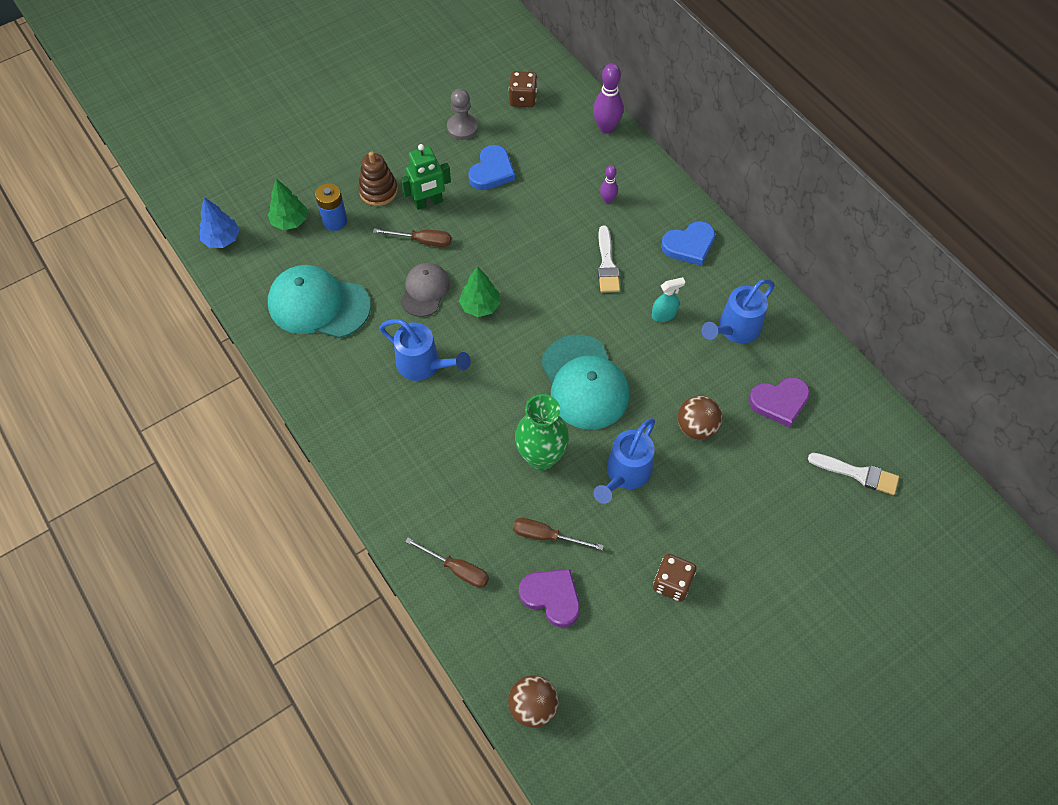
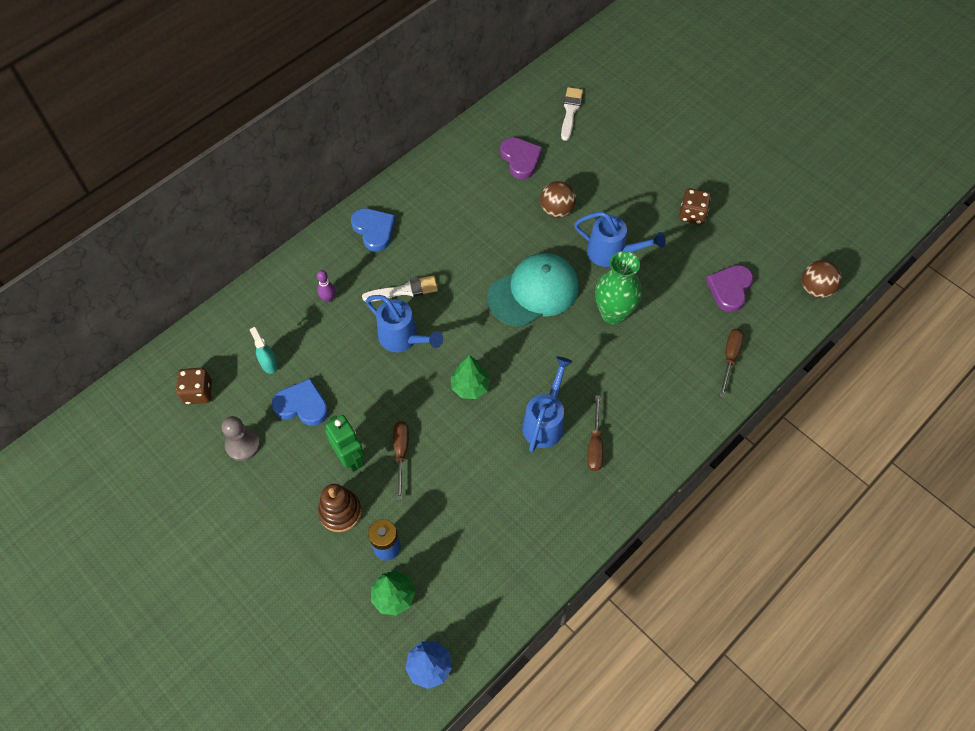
camera: 100 degrees left, 0 degrees up
turquoise cap [268,265,371,338] -> none
grey cap [401,263,450,317] -> none
brown screwdriver [513,518,604,550] -> brown screwdriver moved to [587,395,603,471]
purple bowling pin [593,63,623,134] -> none
turquoise spray bottle [652,277,685,322] -> turquoise spray bottle moved to [249,327,278,374]
blue watering can [701,279,775,343] -> blue watering can moved to [365,295,443,352]

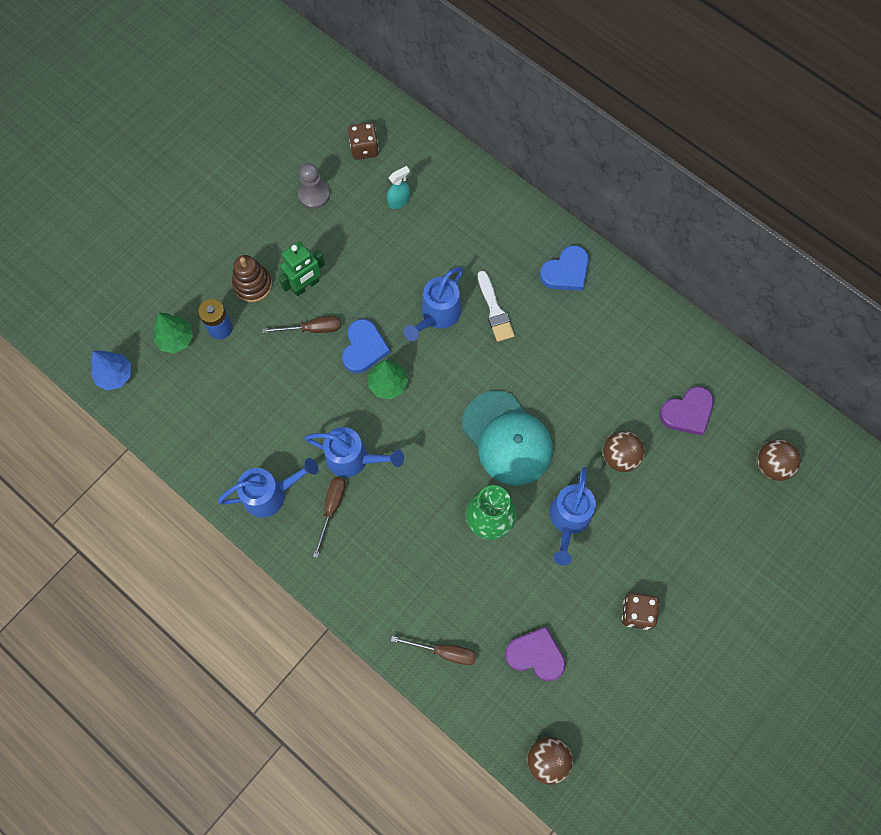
camera: 85 degrees right, 10 degrees up
blue heart [272,379,328,426] -> blue heart moved to [342,319,390,373]
purple bowling pin [317,270,335,302] -> none
white brush [561,87,583,141] -> brown ball [757,440,801,481]
brown screwdriver [587,395,603,471] -> brown screwdriver turned 105 degrees clockwise [313,477,346,558]
none -> blue watering can [218,458,318,518]

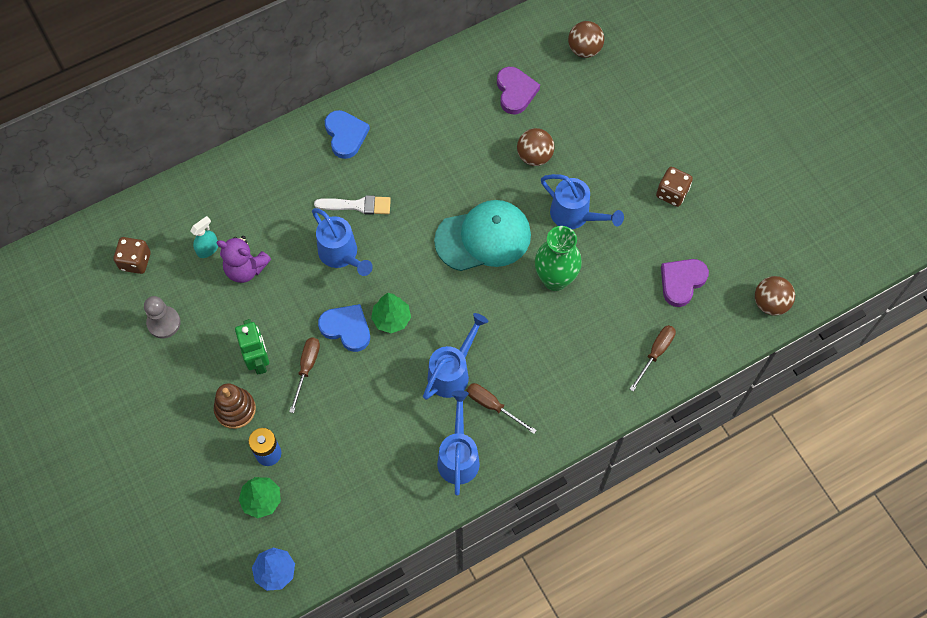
camera: 70 degrees left, 5 degrees down
turquoise spray bottle [387,166,410,209] -> turquoise spray bottle turned 60 degrees clockwise [190,216,218,258]
none -> purple teddy bear [217,236,271,283]

